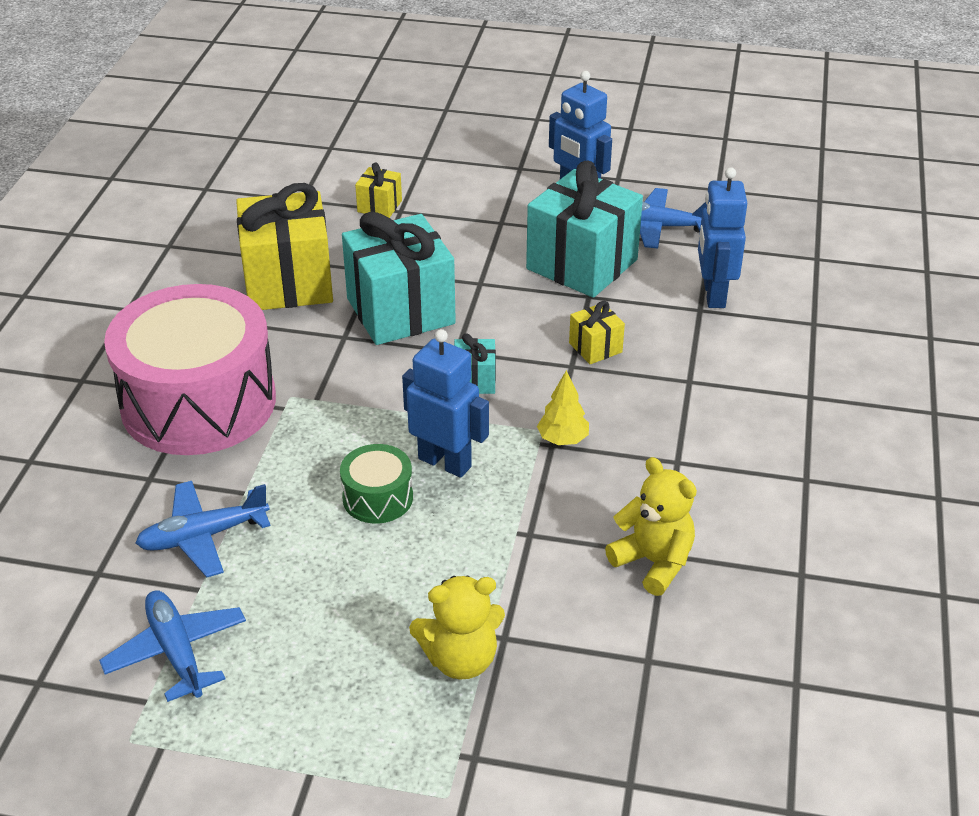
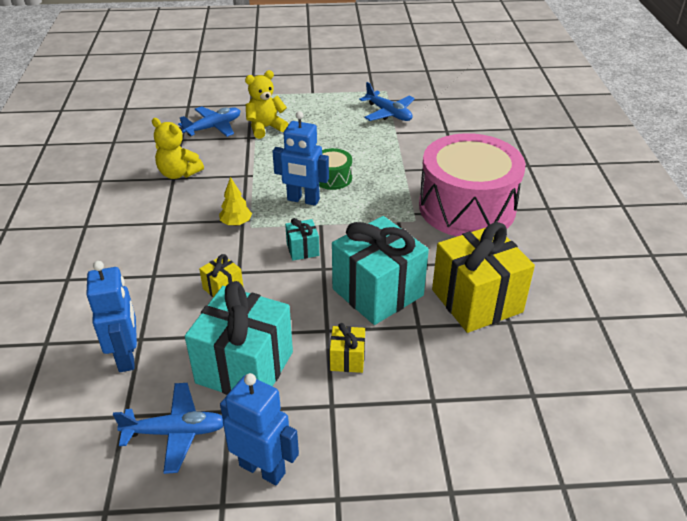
camera: 165 degrees right, 0 degrees up
blue plane [136,481,270,577] -> blue plane moved to [178,106,240,137]
yellow gift [355,162,402,218] -> yellow gift moved to [330,323,365,373]

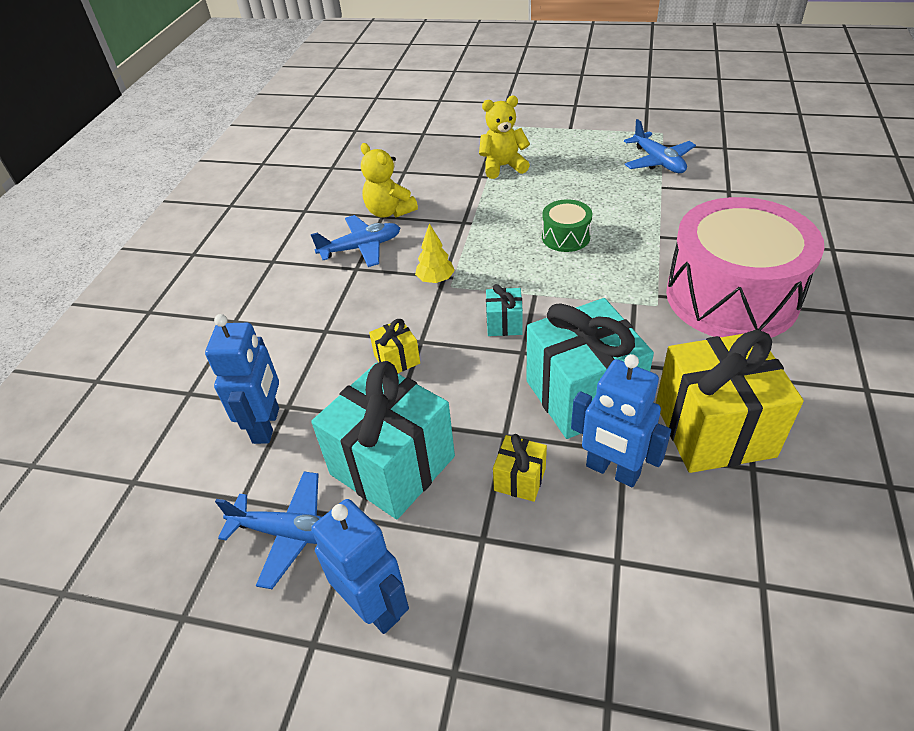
camera: 20 degrees right, 5 degrees up
blue plane [178,106,240,137] -> blue plane moved to [311,215,400,267]
blue robot [272,111,329,206] -> blue robot moved to [571,354,671,487]

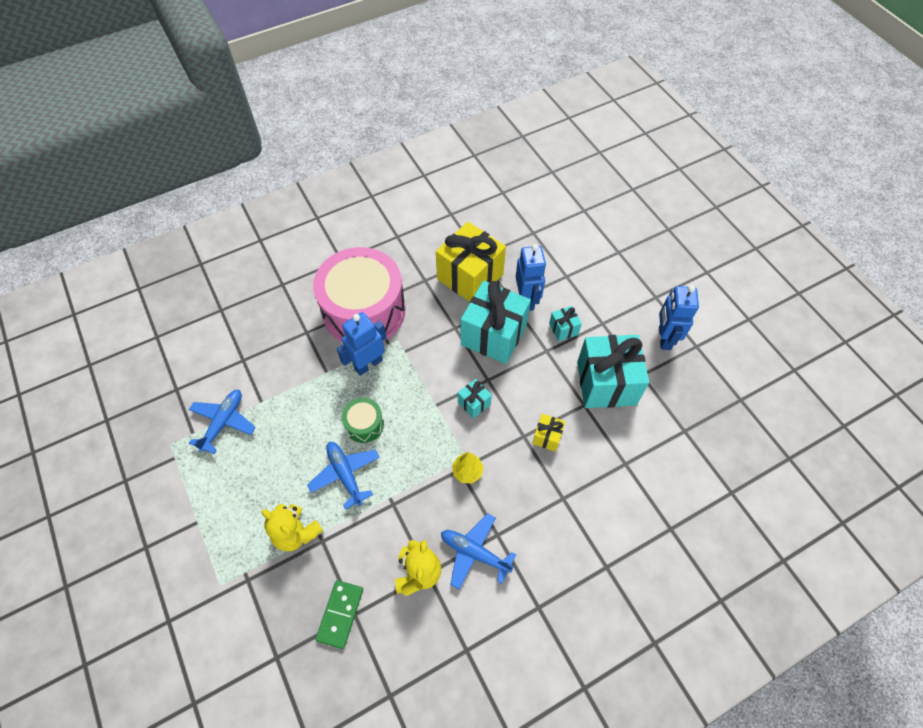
camera: 135 degrees left, 15 degrees up
blue robot [205,314,279,444] -> blue robot moved to [337,312,386,376]
blue plane [215,472,322,589] -> blue plane moved to [307,442,380,510]
yellow gift [493,434,547,502] -> turquoise gift [549,306,582,342]
none -> green domino [315,580,363,649]

